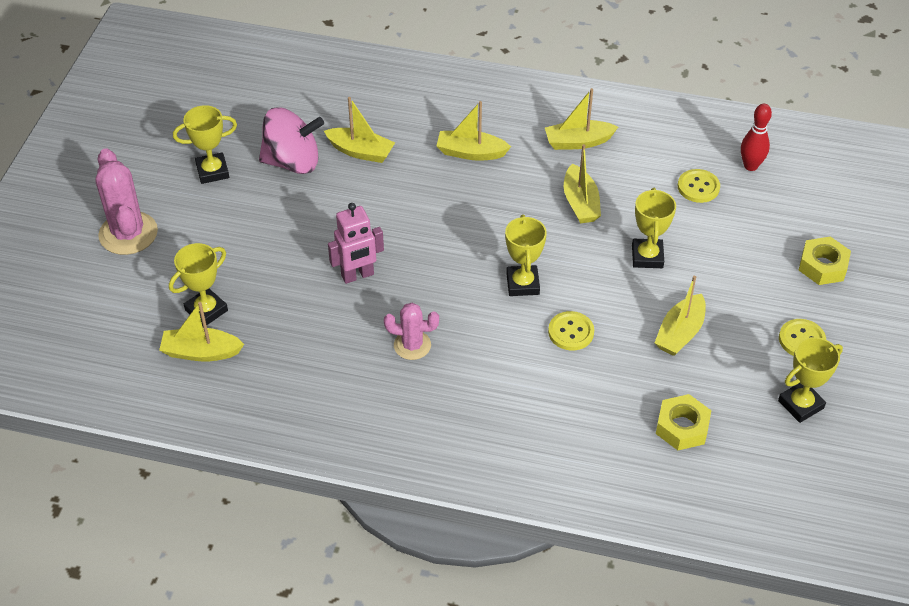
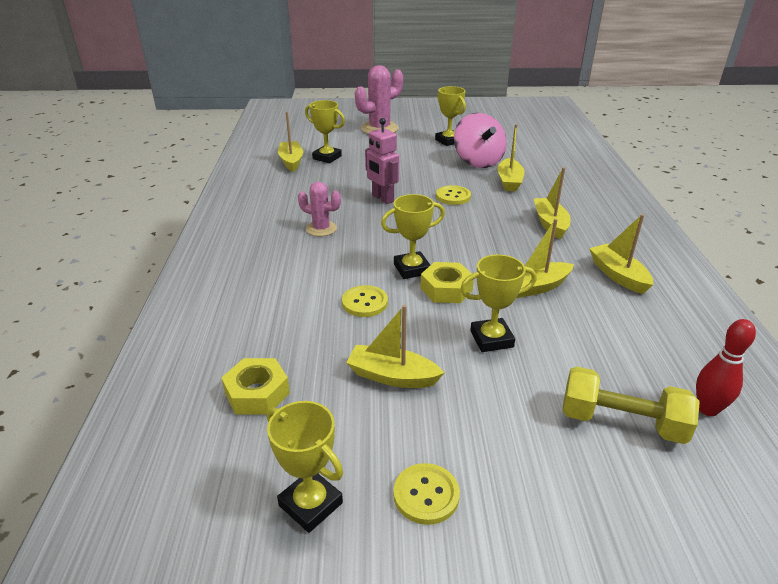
camera: 75 degrees right, 15 degrees down
pink cactus [384,303,439,360] -> pink cactus turned 60 degrees counterclockwise [298,182,341,236]
yellow button [678,169,720,203] -> yellow button moved to [436,185,471,205]
yellow nut [799,236,851,285] -> yellow nut moved to [420,262,474,303]
none -> yellow dumbbell [563,366,700,444]

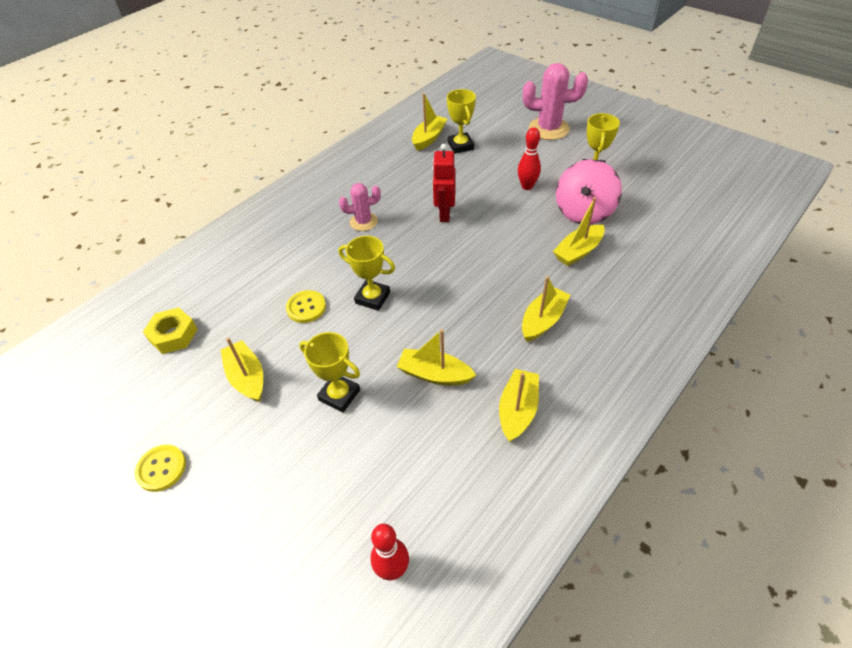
camera: 45 degrees right, 15 degrees up
yellow trophy [267,401,343,533] -> none
pink cactus [298,182,341,236] -> pink cactus turned 75 degrees counterclockwise [339,183,381,231]
pink robot [365,118,399,204] -> red robot [432,144,456,222]
yellow nut [420,262,474,303] -> none
yellow button [436,185,471,205] -> none
yellow dumbbell [563,366,700,444] -> none
none -> red bowling pin [518,127,541,190]

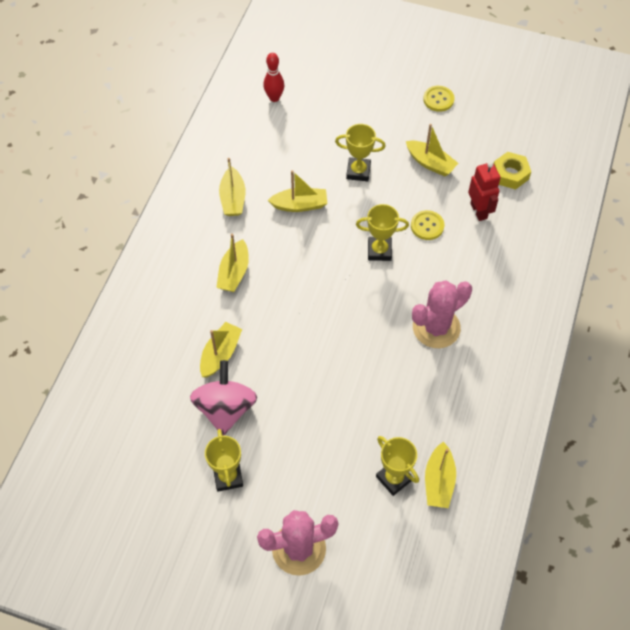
camera: 155 degrees right, 10 degrees up
pink cactus [339,183,381,231] -> pink cactus [412,281,472,348], size x1.67
red robot [432,144,456,222] -> red robot moved to [468,162,501,221]
red bowling pin [518,127,541,190] -> none

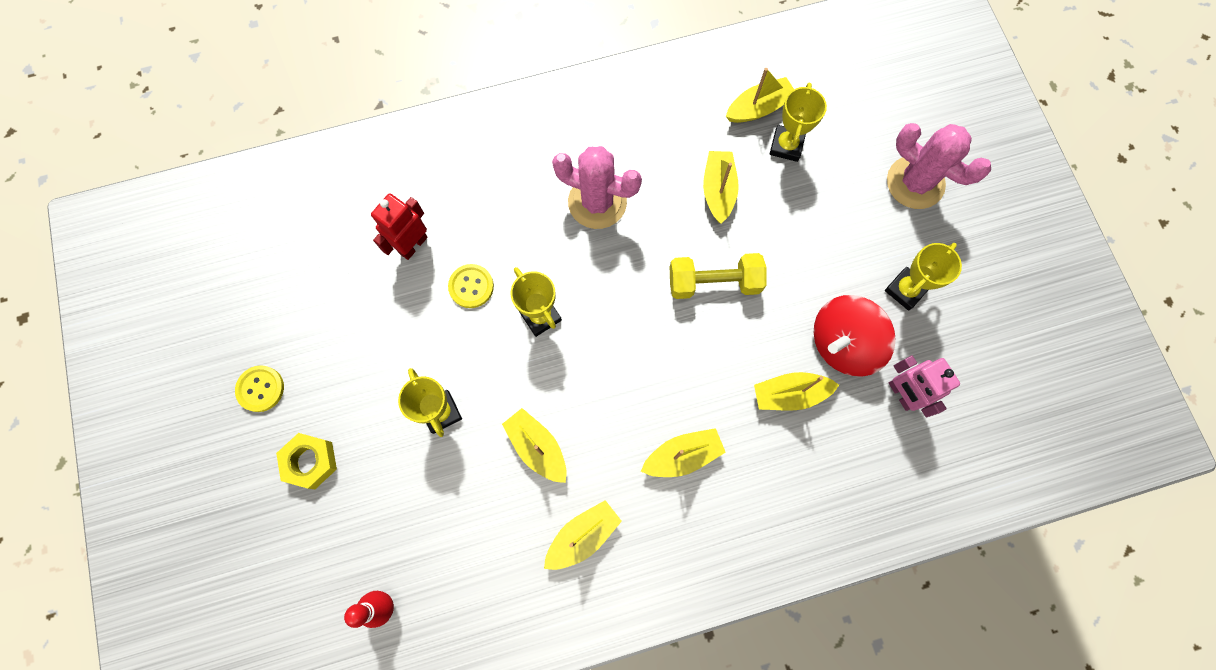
camera: 125 degrees left, 15 degrees up
pink spinning top [190,360,257,436] -> red spinning top [814,295,896,377]
yellow boat [406,124,458,176] -> yellow boat moved to [703,151,739,223]
yellow nut [494,152,531,189] -> yellow nut moved to [276,433,337,489]
none -> yellow dumbbell [670,253,767,299]
none -> pink robot [889,356,960,417]

